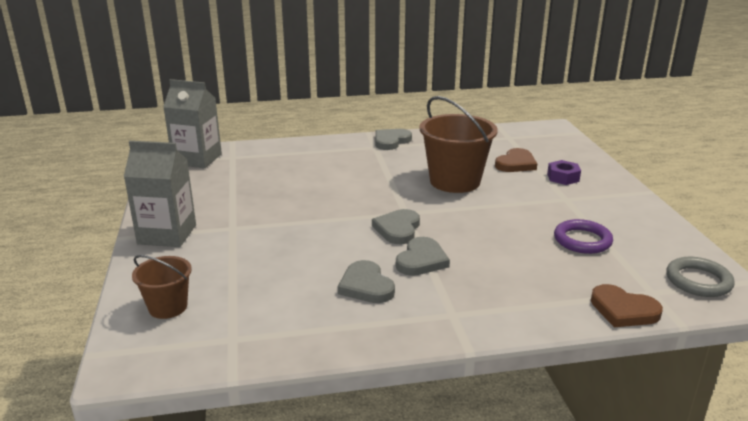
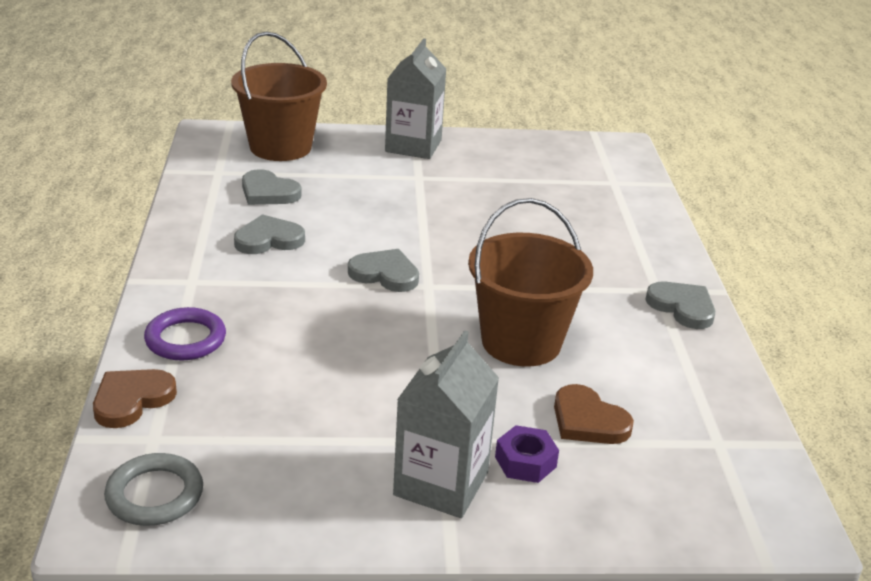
camera: 95 degrees right, 5 degrees up
brown bucket [132,255,192,319] -> brown bucket [231,31,327,161], size x1.83
grey carton [163,79,222,168] -> grey carton moved to [393,330,499,518]
grey heart [396,237,450,276] -> grey heart moved to [242,169,302,205]
purple ring [554,219,613,254] -> purple ring moved to [144,307,226,361]

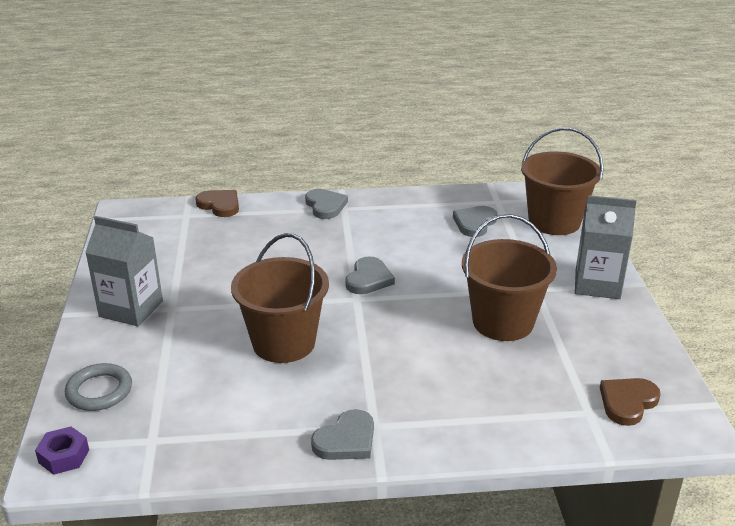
camera: 90 degrees right, 0 degrees up
grey ring [104,453,203,526] -> grey ring moved to [65,363,132,411]
purple ring [144,307,226,361] -> none
grey heart [234,214,305,254] -> grey heart moved to [305,189,348,219]
purple nut [495,425,559,483] -> purple nut moved to [35,426,89,475]
brown heart [554,384,634,444] -> brown heart moved to [600,378,661,426]
none -> brown bucket [462,214,557,341]

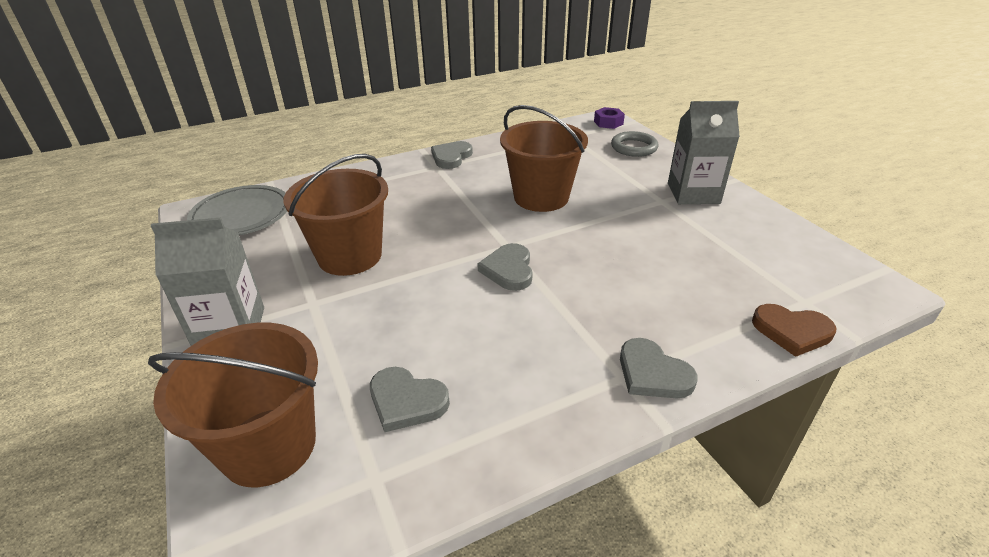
camera: 160 degrees right, 5 degrees up
grey heart [453,206,497,237] -> grey heart turned 105 degrees clockwise [370,367,450,432]
brown heart [600,378,661,426] -> grey plate [187,185,287,235]

